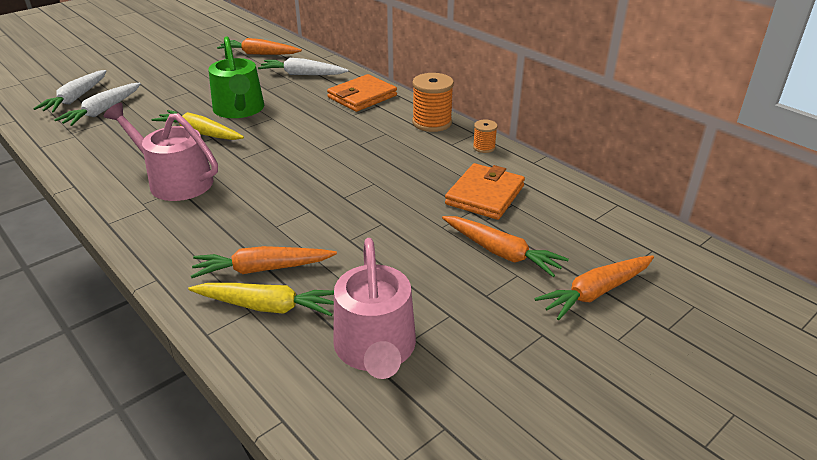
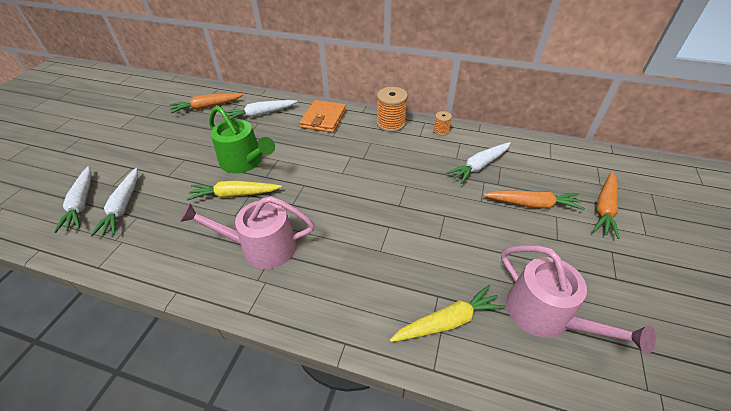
camera: 30 degrees left, 10 degrees up
orange carrot [191,246,337,278] -> none
orange wallet [445,163,525,220] -> white carrot [446,142,511,184]

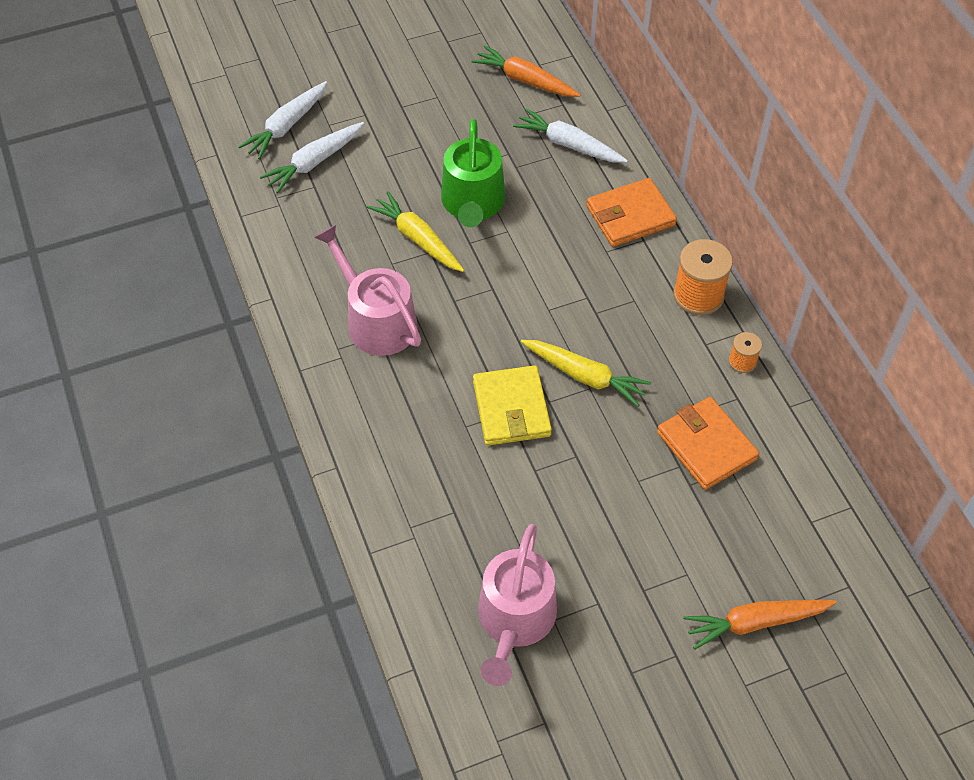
camera: 50 degrees right, 10 degrees up
yellow carrot [390,285,506,342] -> yellow carrot moved to [521,340,651,407]
white carrot [446,142,511,184] -> orange wallet [657,397,759,490]
orange carrot [483,190,585,210] -> none
none -> yellow wallet [473,365,552,446]

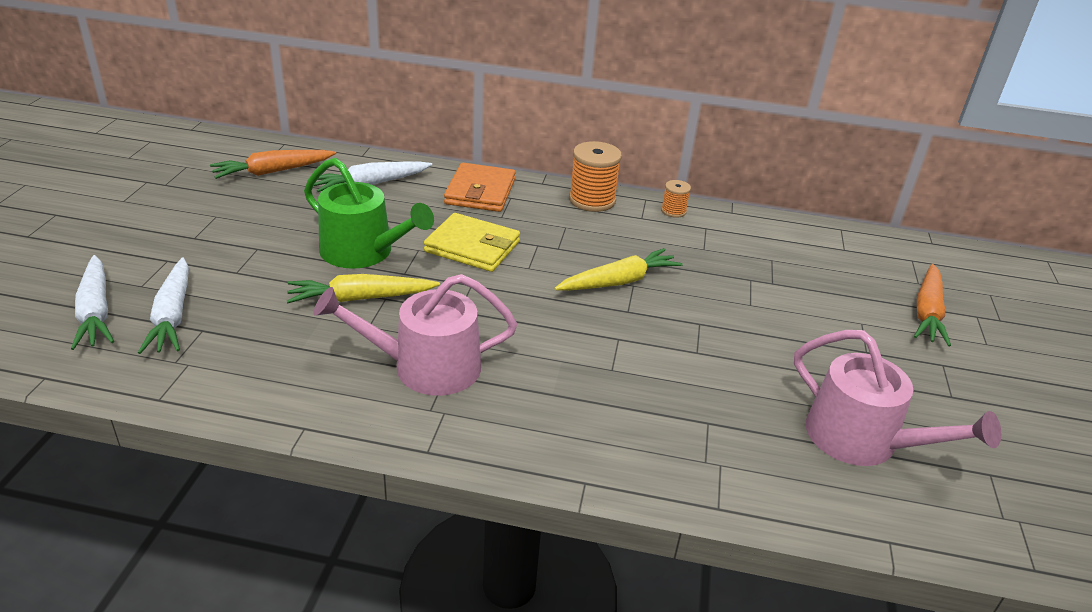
camera: 60 degrees left, 20 degrees down
yellow wallet [473,365,552,446] -> yellow wallet moved to [424,213,520,272]
orange wallet [657,397,759,490] -> none

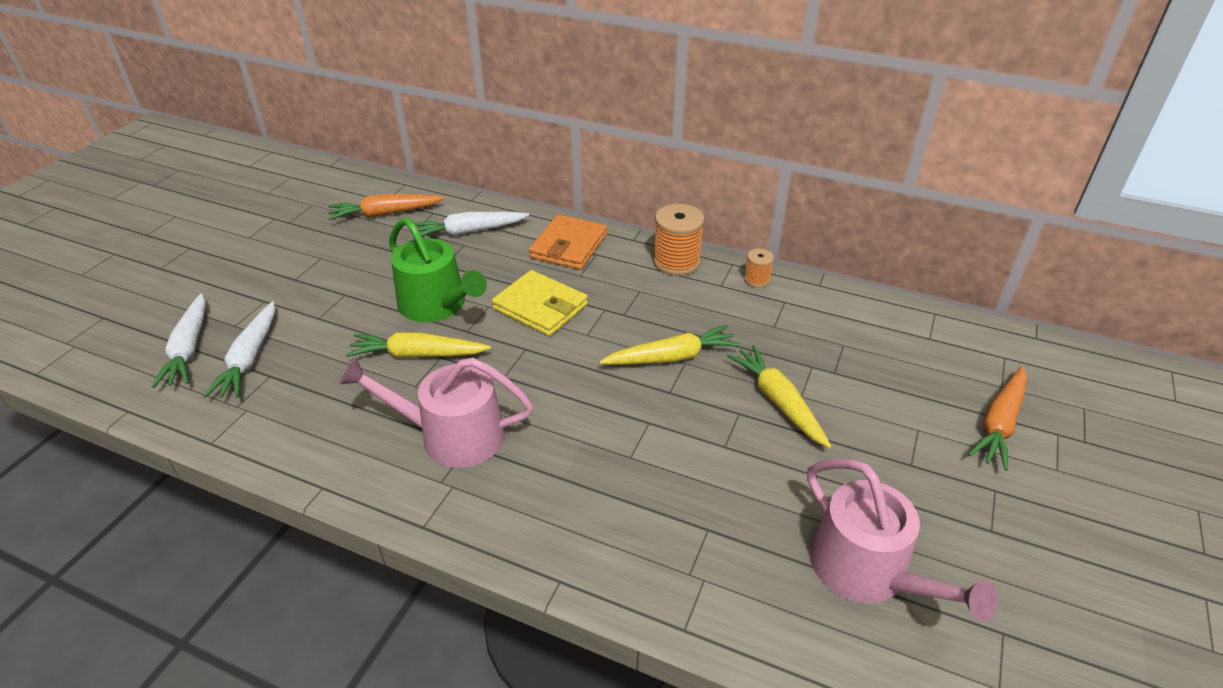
camera: 15 degrees right, 5 degrees up
none -> yellow carrot [727,345,832,448]

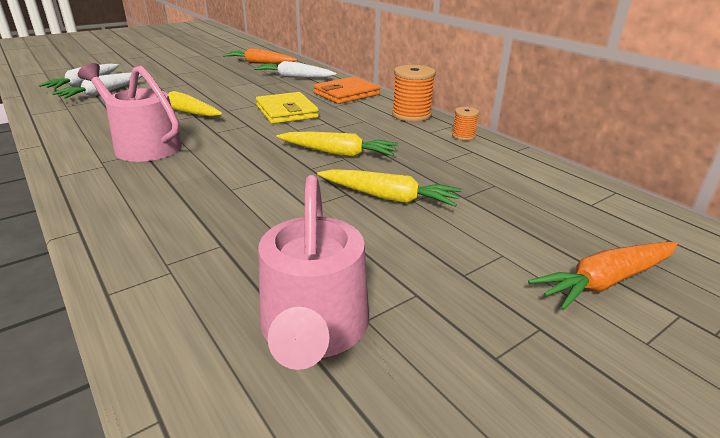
camera: 30 degrees right, 10 degrees down
green watering can [389,218,487,322] -> none
yellow carrot [727,345,832,448] -> yellow carrot turned 105 degrees clockwise [317,169,462,207]

